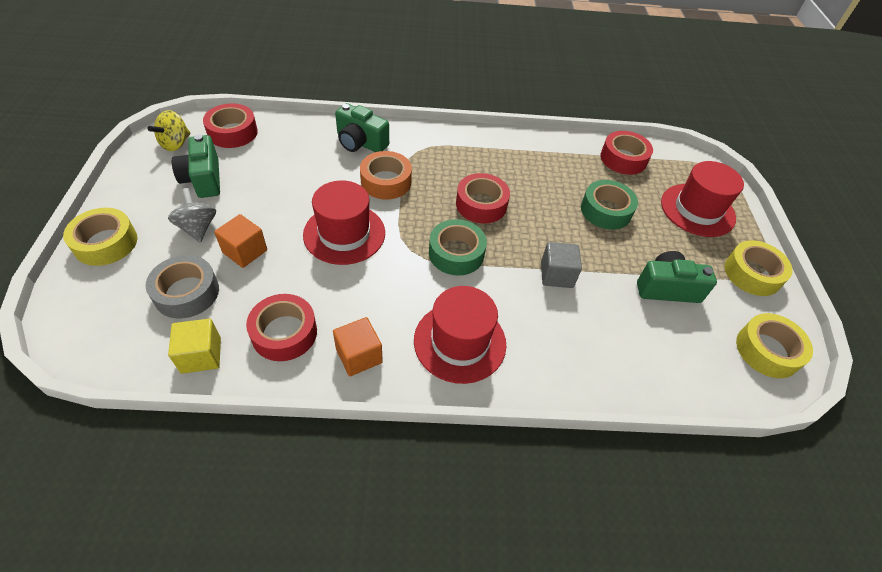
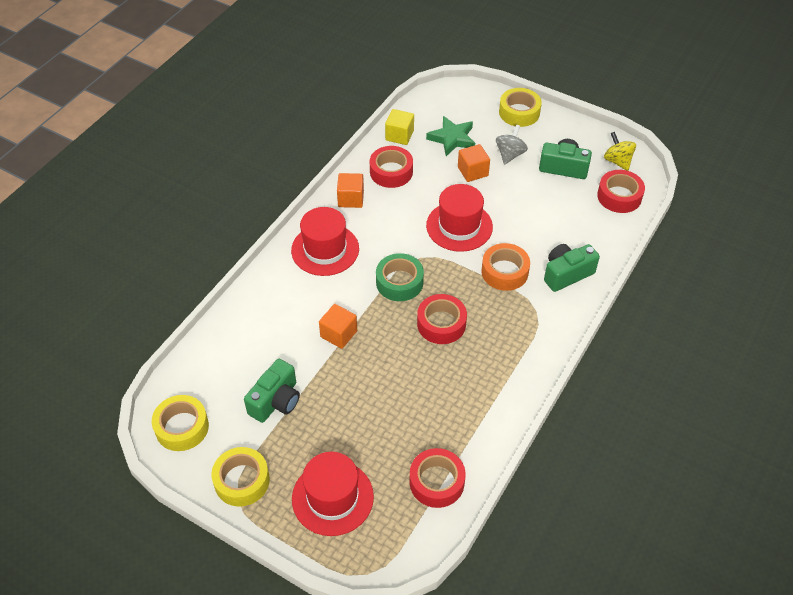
camera: 125 degrees right, 0 degrees up
grey tape [146,255,219,319] -> green star [426,116,475,156]
grey spinning top [168,188,216,242] -> grey spinning top turned 75 degrees counterclockwise [496,125,528,165]
grey cube [541,242,582,288] -> orange cube [319,304,357,349]
green tape [581,180,638,230] -> none

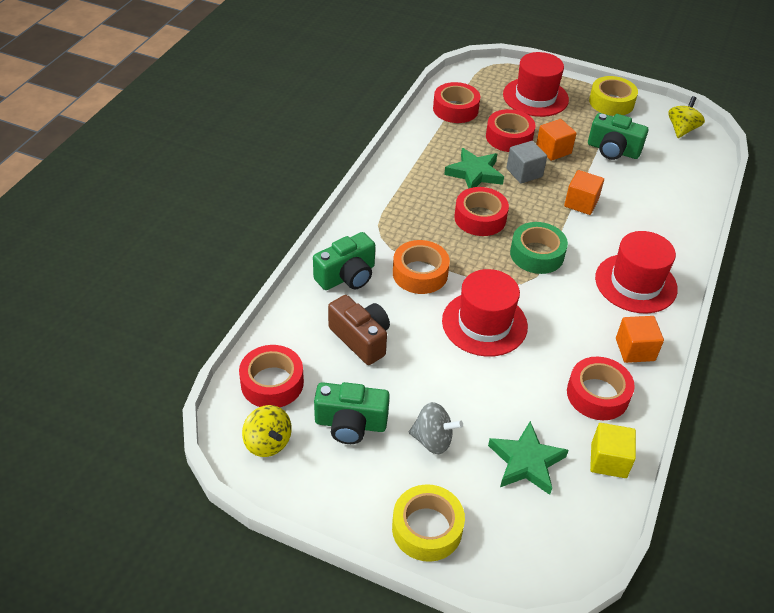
camera: 170 degrees right, 5 degrees down
yellow tape [152,395,209,451] -> yellow spinning top [668,96,705,138]
green camera [244,359,300,423] -> green camera turned 90 degrees counterclockwise [588,113,648,160]
orange cube [458,144,490,182] -> orange cube moved to [536,119,577,161]
grey spinning top [496,125,528,165] -> grey spinning top turned 90 degrees counterclockwise [409,402,463,454]
none -> brown camera [328,295,390,365]
none -> green star [444,148,504,189]
none -> red tape [486,109,536,152]
none -> grey cube [506,141,547,184]

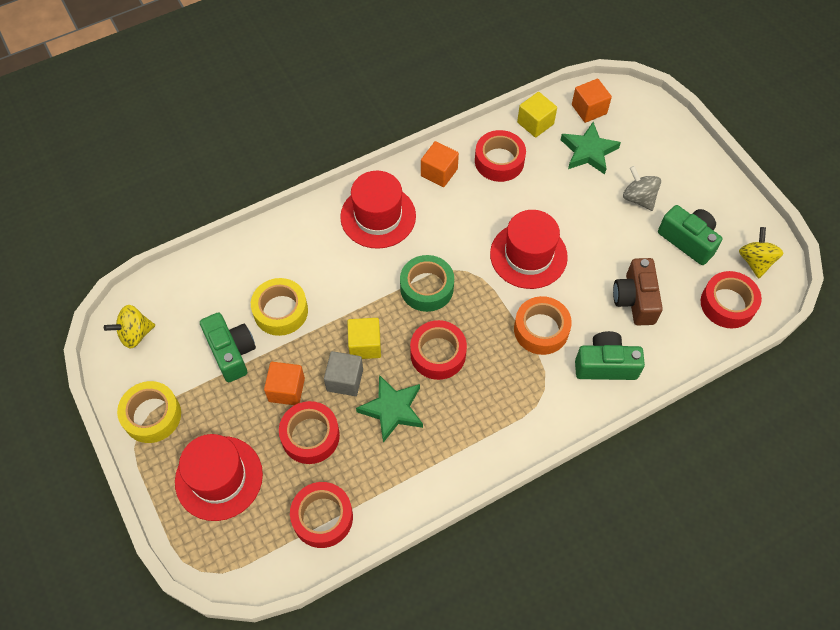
camera: 140 degrees left, 15 degrees up
yellow tape [392,484,465,562] -> yellow tape moved to [251,278,308,336]
orange cube [564,170,604,215] -> orange cube moved to [572,79,612,123]
none -> yellow cube [347,318,381,359]

